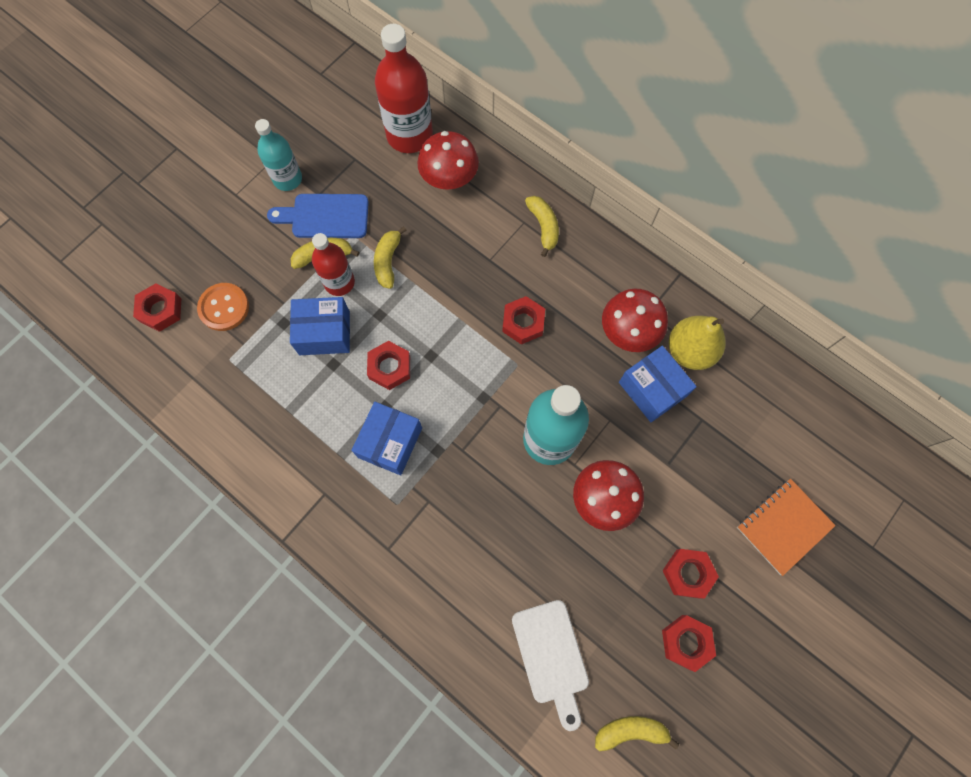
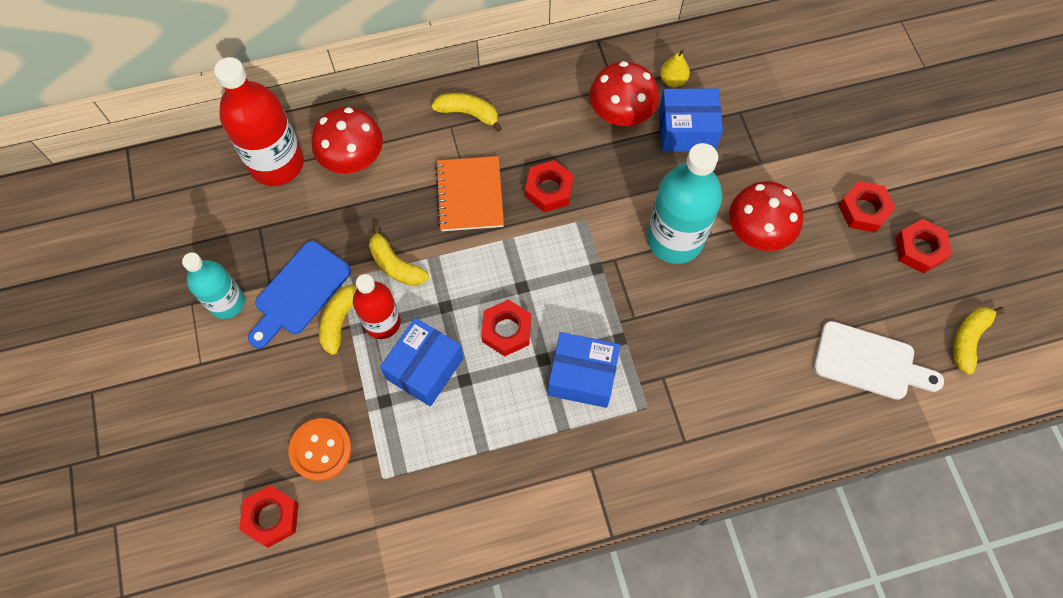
camera: 55 degrees left, 5 degrees down
blue box [351,402,422,475] -> blue box turned 45 degrees counterclockwise [548,332,620,408]
yellow pear [669,316,726,370] -> yellow pear [660,49,690,87], size x0.52
orange notebook [737,479,836,576] -> orange notebook moved to [435,156,504,231]

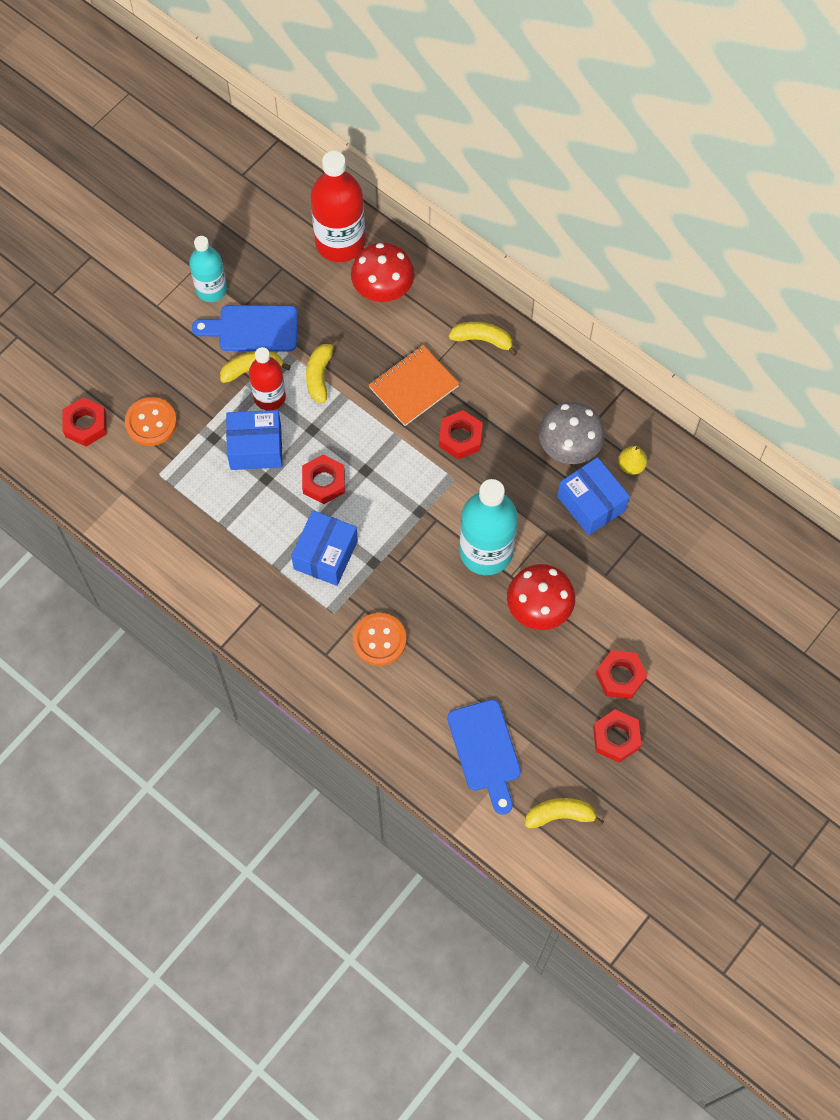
camera: 55 degrees right, 0 degrees up
yellow banana [431,93,502,132] -> yellow banana turned 60 degrees counterclockwise [449,322,518,356]
blue box [548,332,620,408] -> blue box turned 45 degrees clockwise [291,510,358,586]
red mushroom [590,61,659,126] -> grey mushroom [539,401,605,464]
white cutting board [814,321,944,400] -> blue cutting board [447,699,521,815]
none -> orange button [352,613,406,666]

